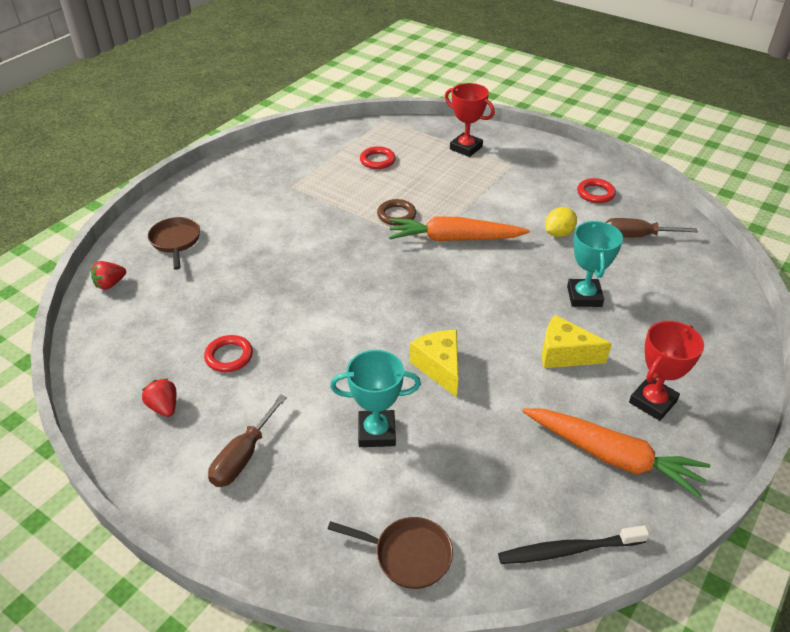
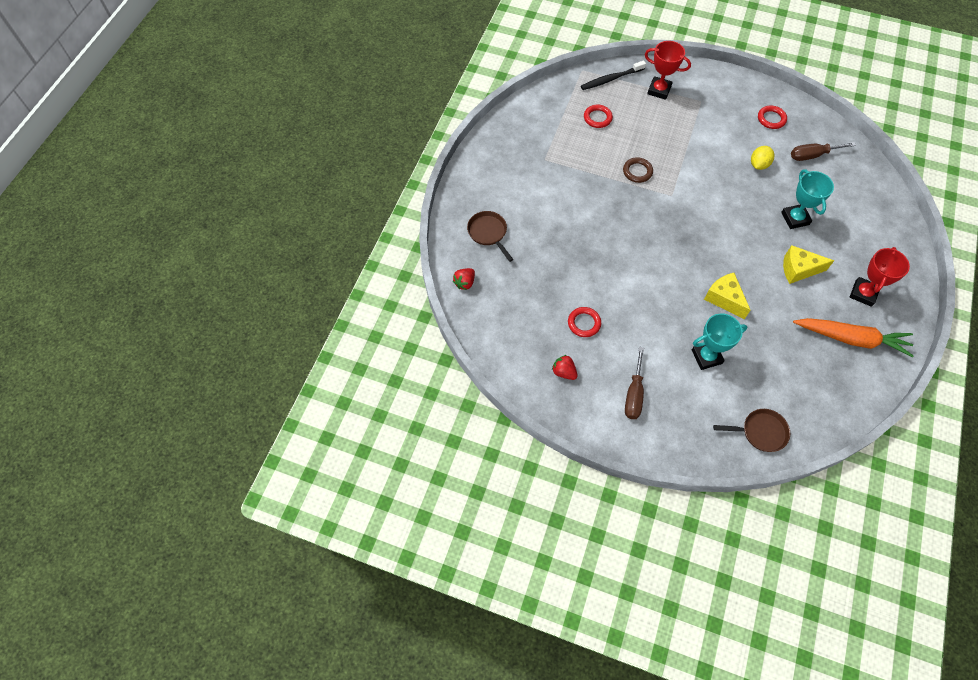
camera: 15 degrees left, 20 degrees up
orange carrot [389,216,530,242] -> none
black toothbrush [498,525,649,564] -> black toothbrush moved to [581,61,646,90]

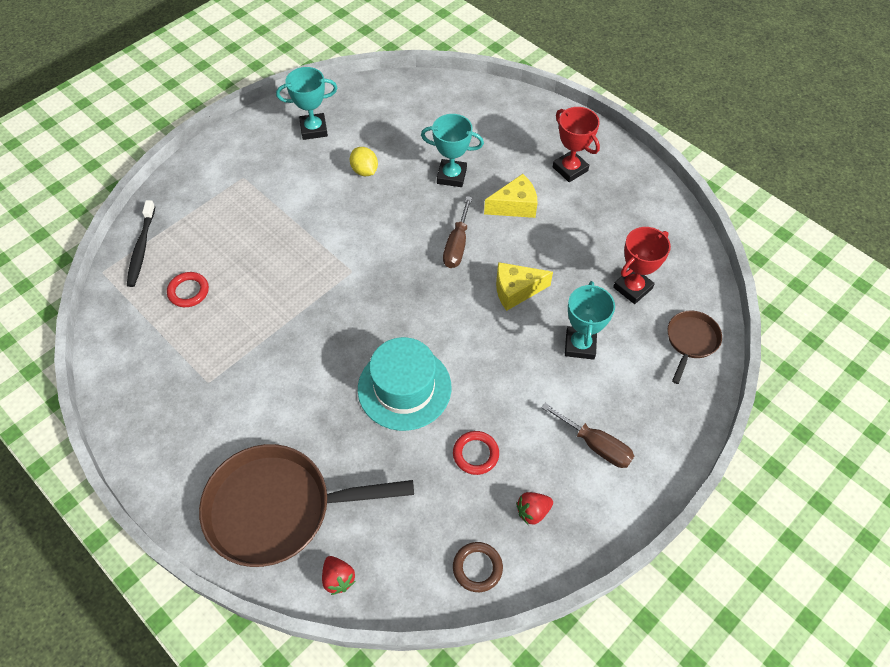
camera: 65 degrees left, 5 degrees down
brown pan [467,211,513,262] -> brown pan [199,444,414,567], size x2.06
brown ring [623,157,653,183] -> brown ring moved to [453,542,503,592]
red trophy [645,41,691,100] -> red trophy moved to [613,227,671,304]
red ring [758,106,787,129] -> turquoise trophy [276,67,337,140]
yellow cheese [783,245,834,284] -> yellow cheese turned 135 degrees counterclockwise [484,174,538,218]
brown screwdriver [791,142,856,161] -> brown screwdriver moved to [443,196,472,268]
orange carrot [793,318,914,357] -> none
none -> turquoise hat [358,337,451,431]

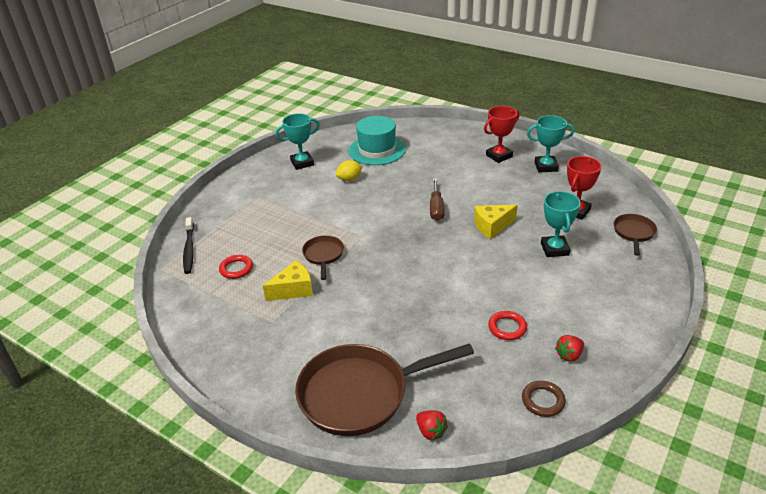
camera: 10 degrees left, 20 degrees down
yellow lemon [350,147,378,176] -> yellow lemon turned 75 degrees counterclockwise [336,160,363,181]
turquoise hat [358,337,451,431] -> turquoise hat moved to [349,116,406,165]
turquoise trophy [421,114,484,187] -> turquoise trophy moved to [527,115,575,172]
yellow cheese [484,174,538,218] -> yellow cheese moved to [263,260,313,301]
brown screwdriver [541,403,634,468] -> none
red trophy [553,107,600,182] -> red trophy turned 75 degrees counterclockwise [484,106,519,163]
none -> brown pan [302,235,344,280]

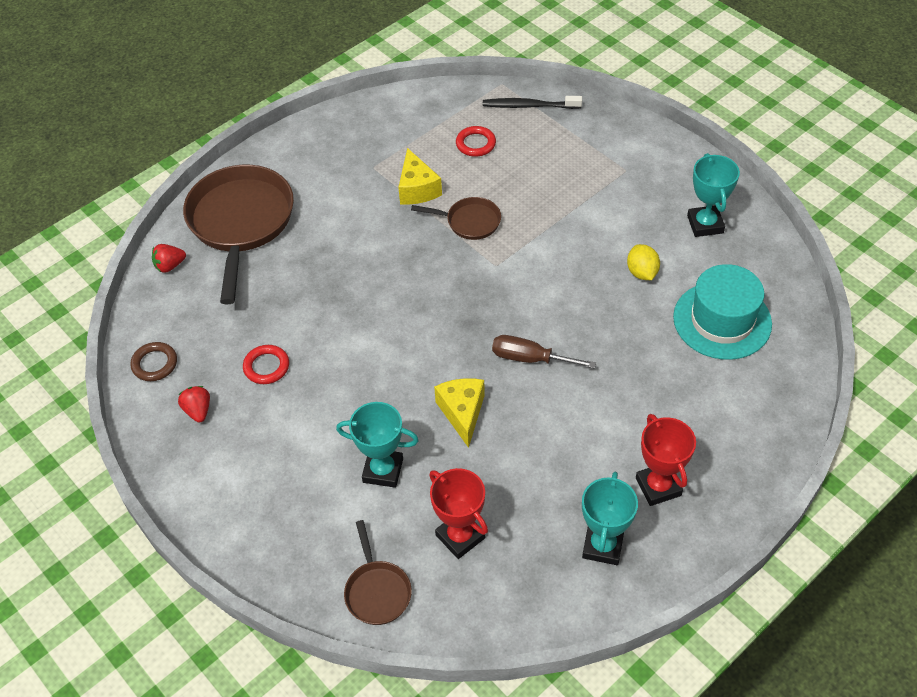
camera: 105 degrees right, 15 degrees up
brown pan [614,214,657,256] -> brown pan turned 45 degrees clockwise [344,520,412,625]

